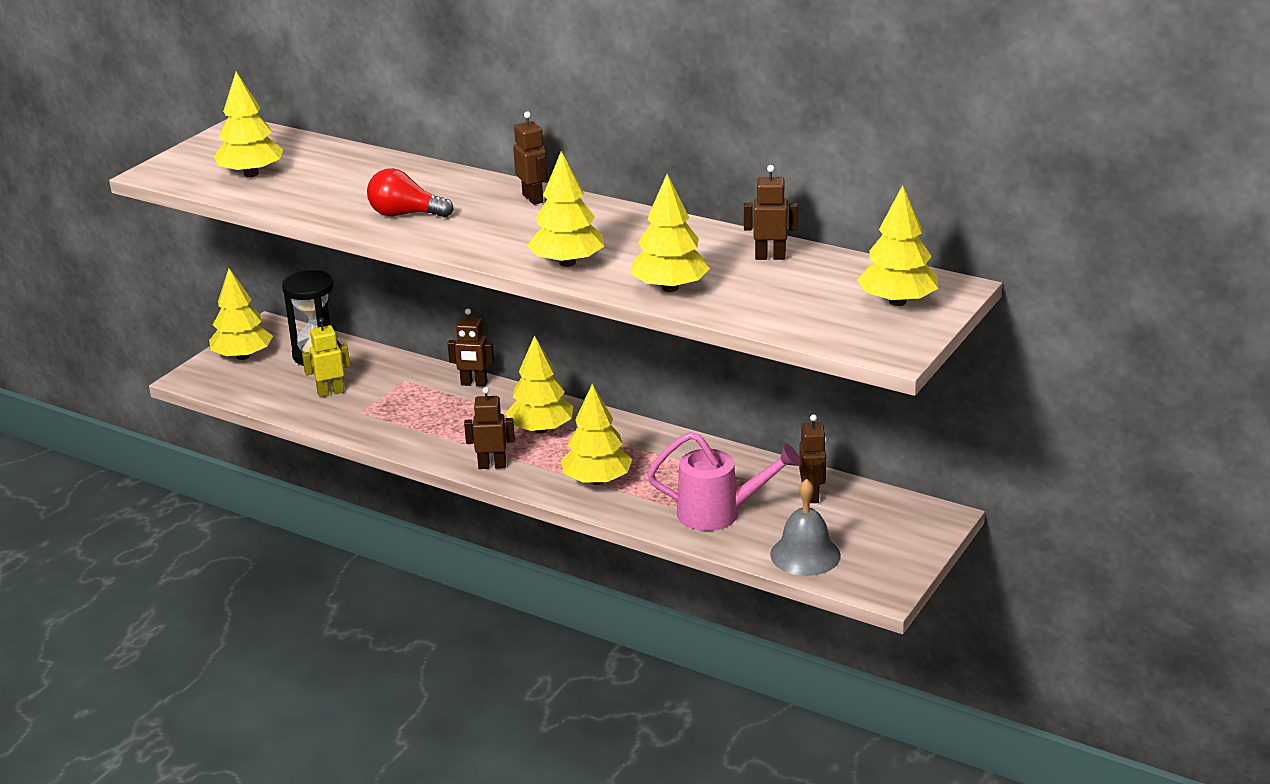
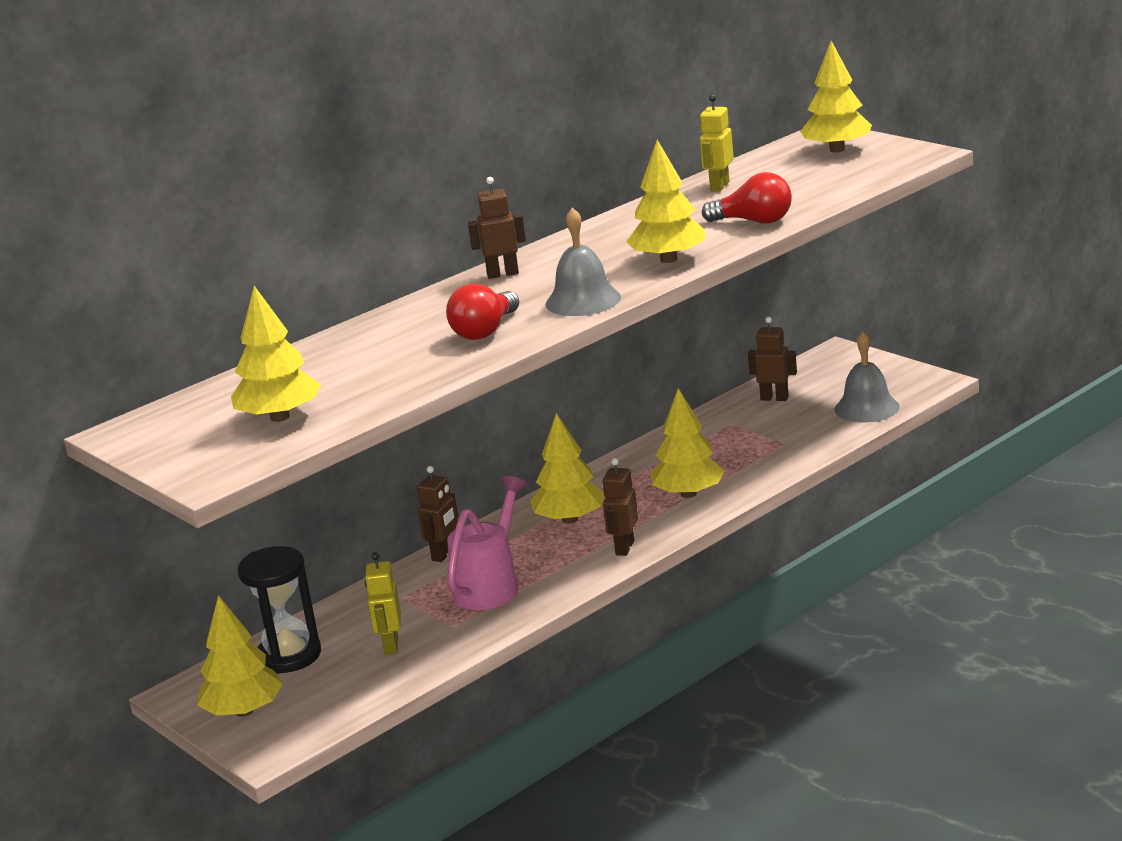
camera: 70 degrees left, 5 degrees down
yellow tree [630,174,710,292] -> red light bulb [702,172,792,223]
pink watering can [647,432,801,531] -> pink watering can moved to [447,476,527,610]
brown robot [744,165,798,260] -> yellow robot [700,95,734,192]
none -> grey bell [545,208,621,316]

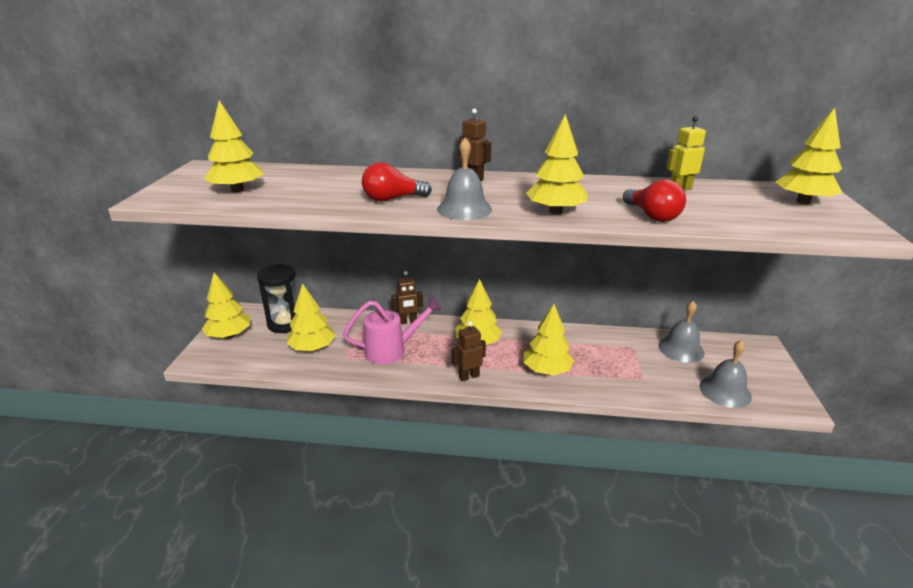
camera: 45 degrees right, 5 degrees up
yellow robot [365,552,401,655] -> yellow tree [286,283,336,351]
brown robot [748,317,797,401] -> grey bell [658,301,704,363]

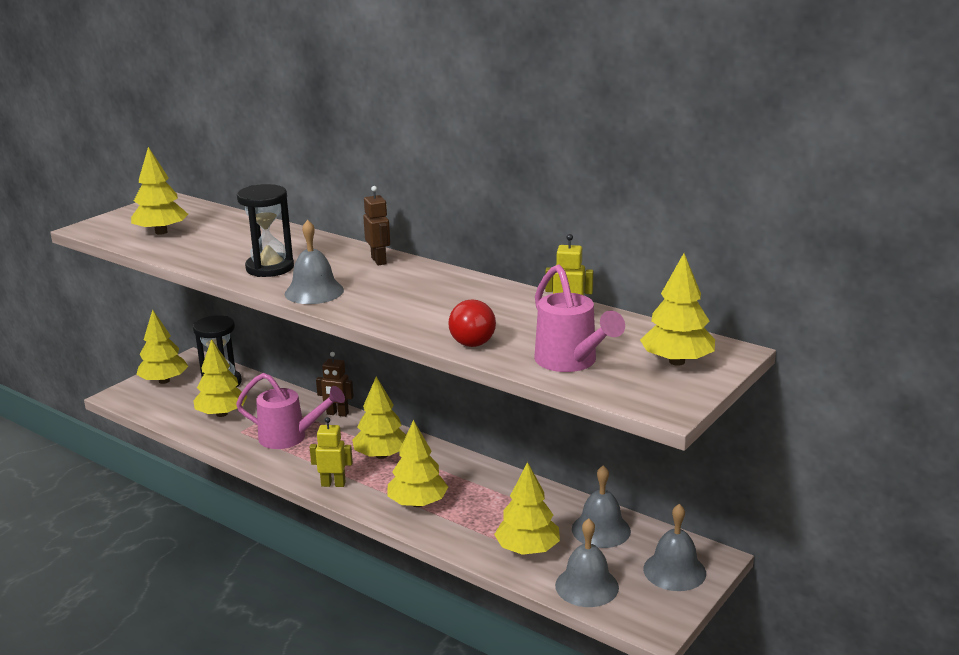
camera: 30 degrees right, 5 degrees down
red light bulb [362,162,432,202] -> black hourglass [237,184,294,277]
brown robot [452,321,486,381] -> yellow robot [310,417,353,487]
yellow tree [526,114,588,214] -> yellow tree moved to [494,462,560,555]
none -> pink watering can [534,265,625,372]
none -> grey bell [643,504,706,591]

